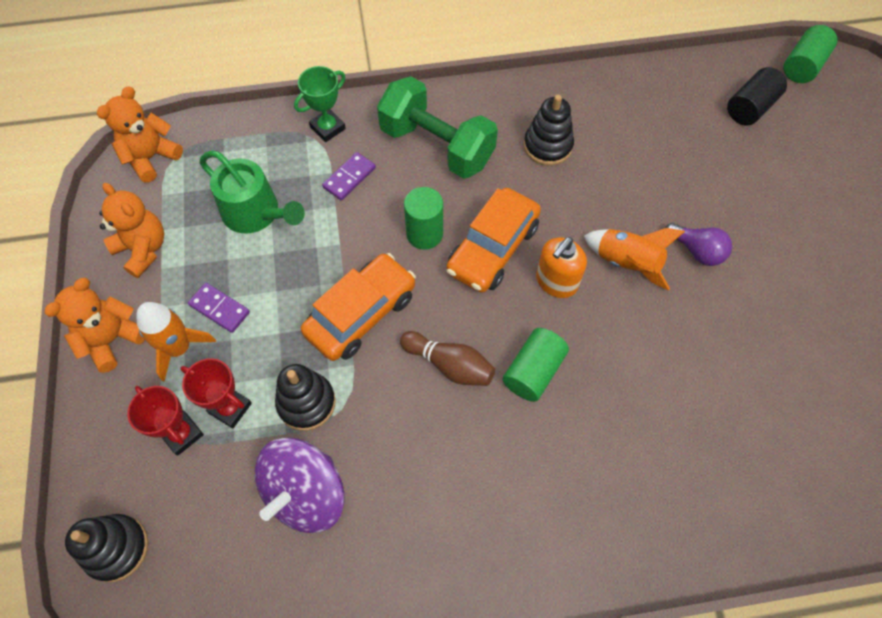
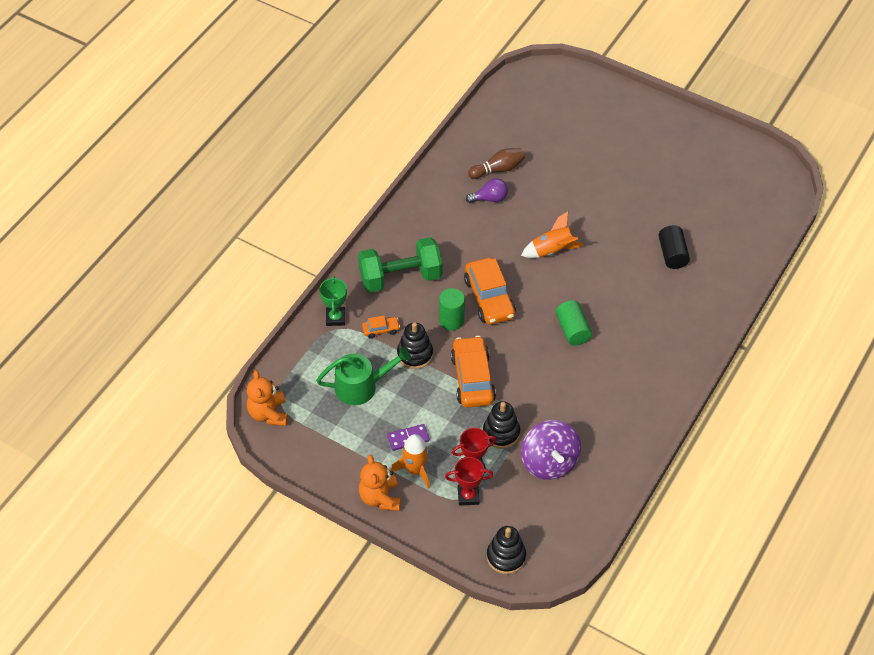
camera: 50 degrees left, 10 degrees down
orange teddy bear [99,183,164,278] -> none
purple domino [322,152,376,200] -> orange car [362,315,400,339]
brown bowling pin [400,331,495,386] -> brown bowling pin moved to [468,148,525,179]
black stacking toy [524,95,574,166] -> black stacking toy moved to [397,322,433,369]
orange soap dispenser [536,237,587,298] -> none
purple light bulb [665,223,732,266] -> purple light bulb moved to [466,178,508,203]
black cylinder [727,67,787,125] -> black cylinder moved to [658,225,690,269]
green cylinder [784,25,838,83] -> none

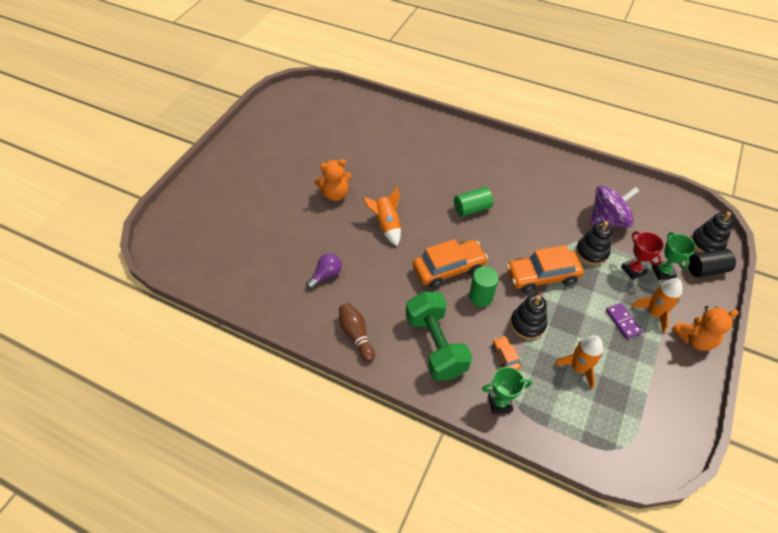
camera: 95 degrees left, 0 degrees up
orange teddy bear [247,370,288,426] -> orange teddy bear moved to [315,159,352,201]
green watering can [316,347,411,405] -> orange rocket [554,335,603,389]
red trophy [445,457,493,506] -> green trophy [652,232,696,280]
purple light bulb [466,178,508,203] -> purple light bulb turned 60 degrees clockwise [306,253,342,289]
brown bowling pin [468,148,525,179] -> brown bowling pin moved to [339,303,375,362]
black cylinder [658,225,690,269] -> black cylinder moved to [688,248,736,277]

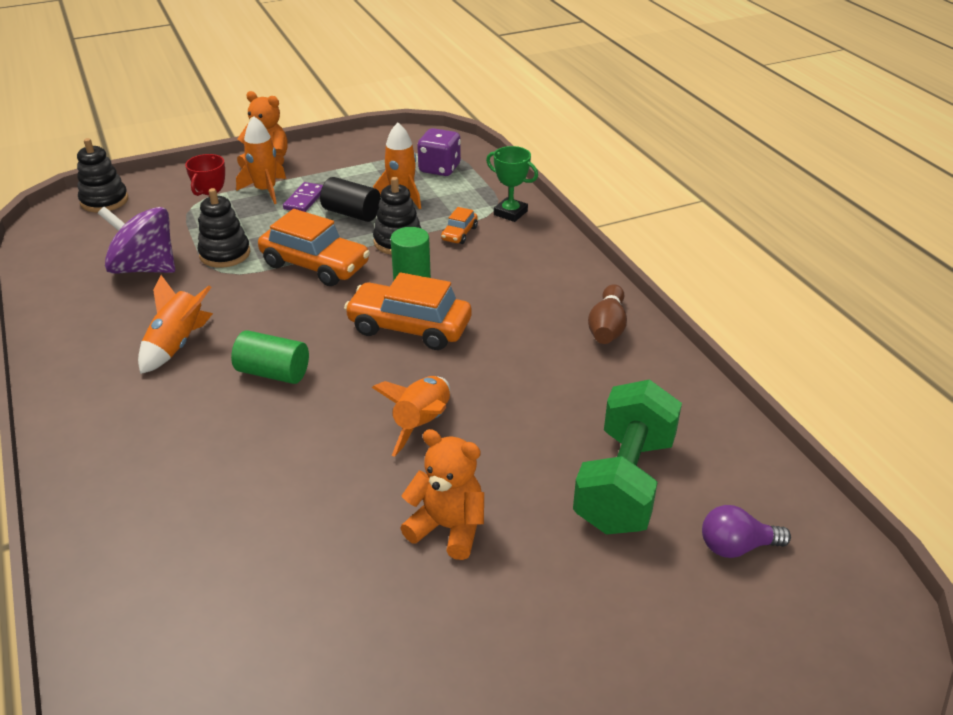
camera: 140 degrees left, 15 degrees down
purple light bulb [306,253,342,289] -> purple light bulb moved to [702,505,791,558]
green dumbbell [406,291,472,381] -> green dumbbell moved to [573,379,682,535]
green trophy [652,232,696,280] -> none
black cylinder [688,248,736,277] -> black cylinder moved to [320,177,381,222]
none -> orange rocket [138,275,213,374]
none -> purple dice [417,128,461,176]

